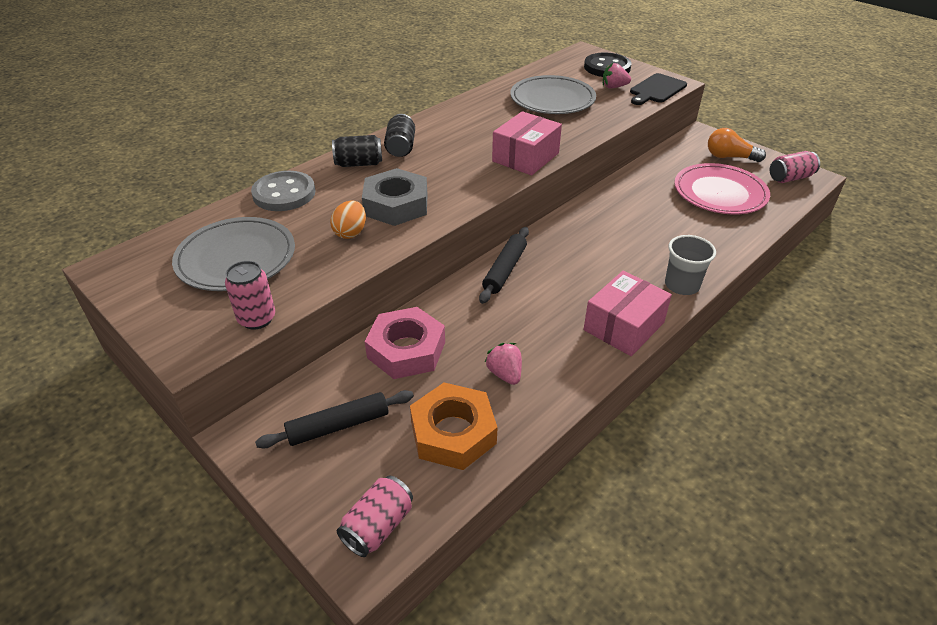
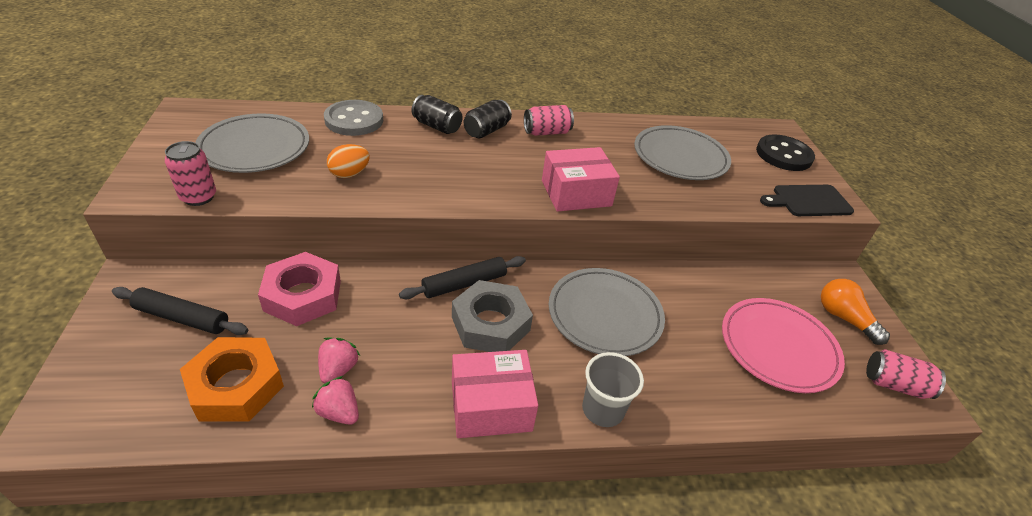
camera: 35 degrees right, 0 degrees up
pink can [337,476,413,557] -> pink can moved to [524,105,574,136]
grey nut [362,168,428,226] -> grey nut moved to [452,280,533,352]
pink strawberry [603,63,631,88] -> pink strawberry moved to [312,376,359,425]
none -> grey plate [549,268,665,356]

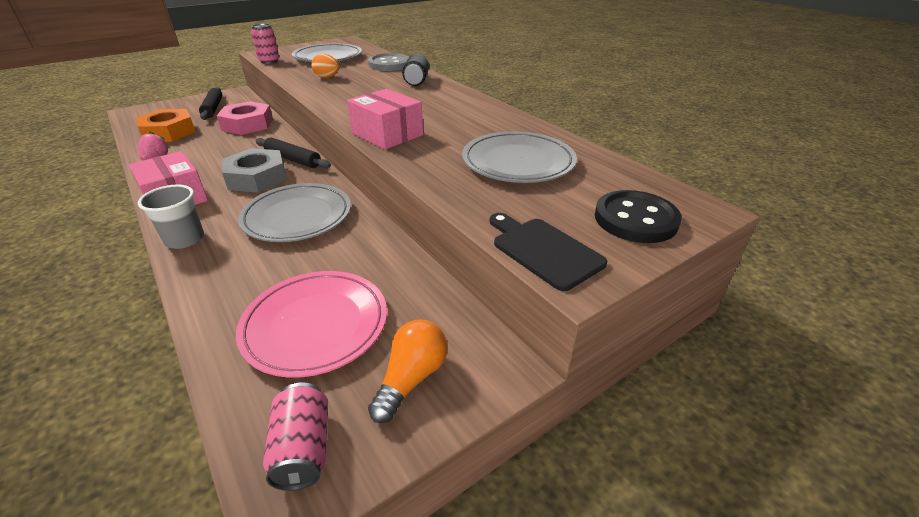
camera: 65 degrees right, 5 degrees down
pink strawberry [318,337,360,383] -> none
black can [464,100,512,138] -> none
pink can [524,105,574,136] -> none

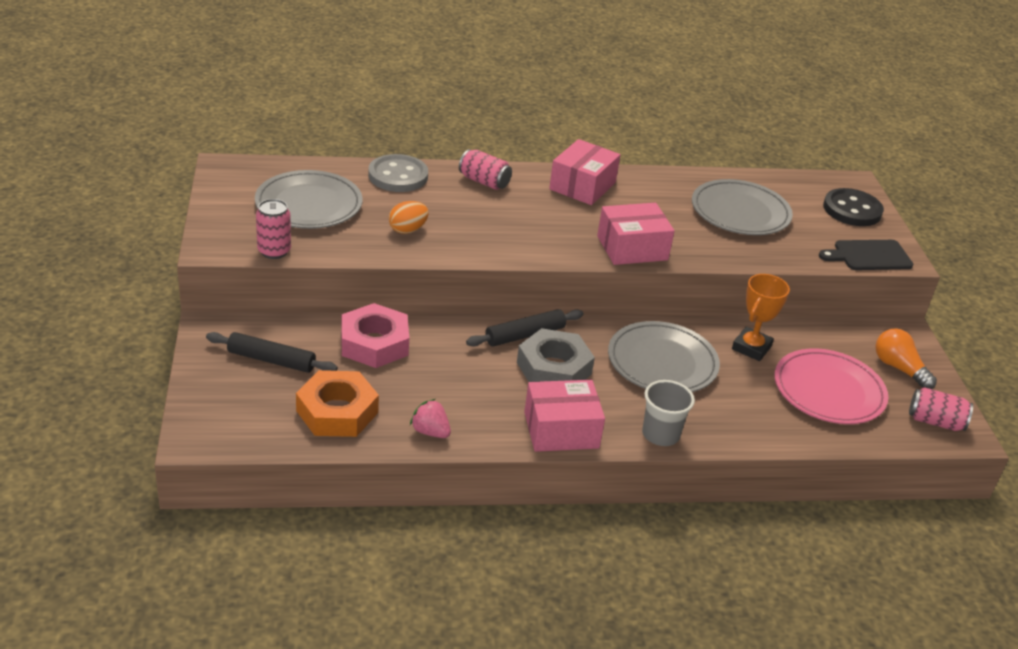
camera: 65 degrees left, 0 degrees up
black can [402,54,429,86] -> pink can [459,149,512,190]
none -> pink box [549,139,620,205]
none -> orange trophy [732,274,790,361]

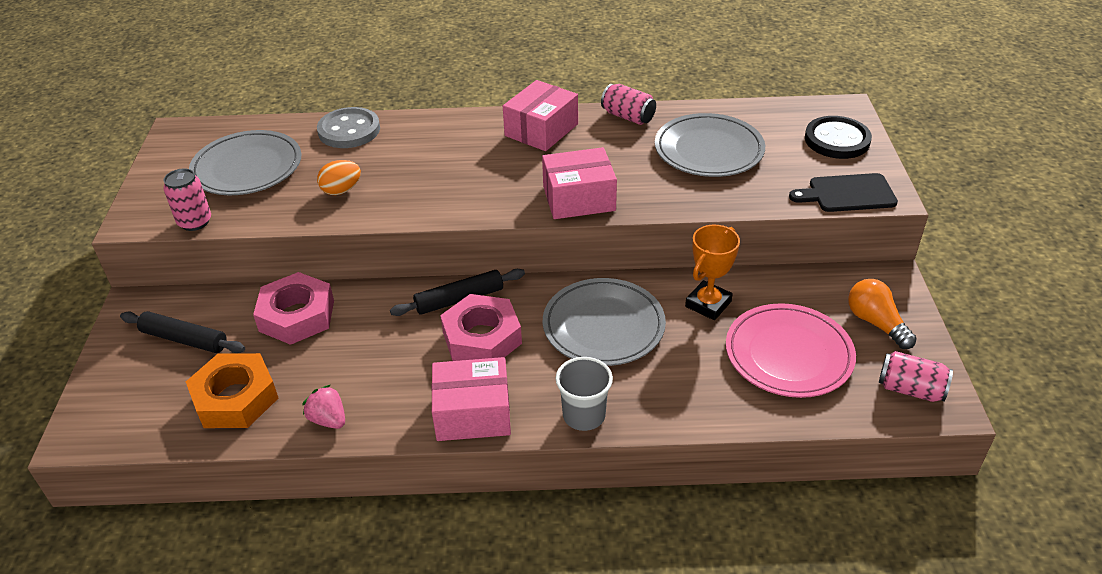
camera: 10 degrees right, 5 degrees up
pink can [459,149,512,190] -> pink can moved to [601,84,656,125]
grey nut [517,328,595,382] -> pink nut [440,294,522,361]

